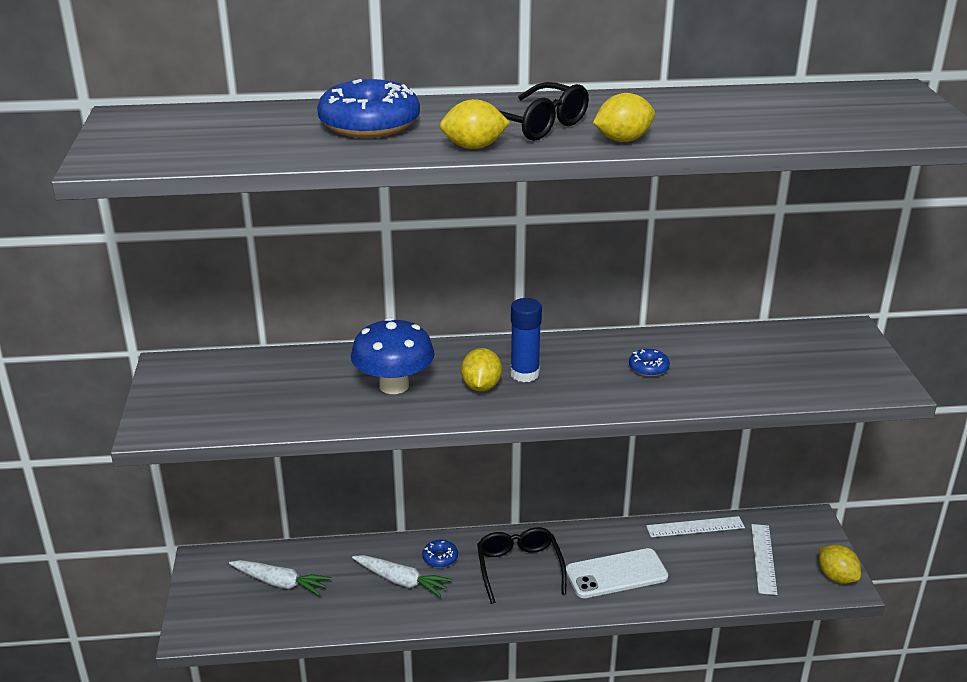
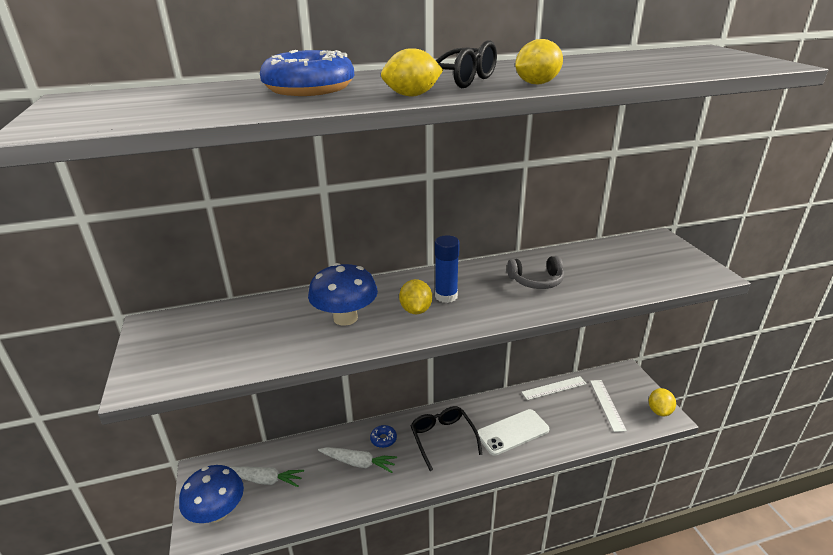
camera: 10 degrees left, 0 degrees up
blue donut [629,349,670,377] -> grey headphones [507,256,564,289]
yellow lemon [819,544,861,584] -> yellow lemon turned 60 degrees clockwise [649,388,676,416]
none -> blue mushroom [179,465,244,523]

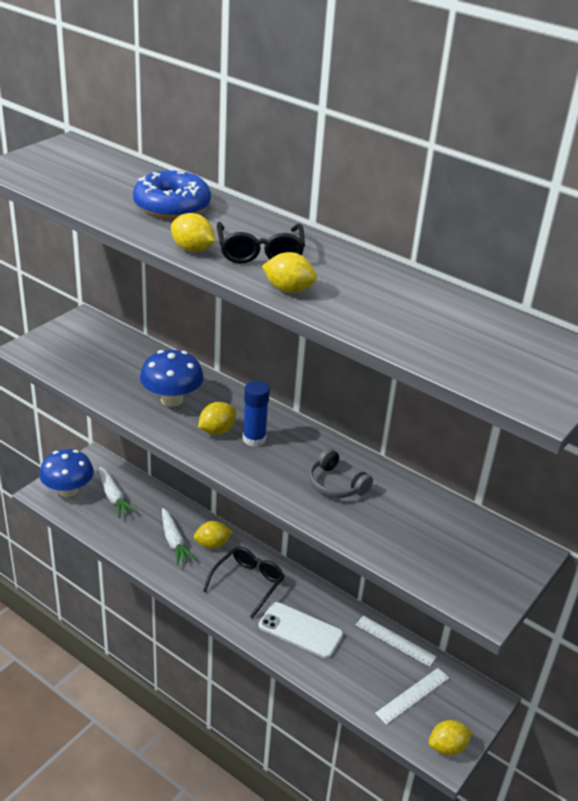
camera: 50 degrees right, 5 degrees up
blue donut [370,425,397,448] -> yellow lemon [194,521,233,549]

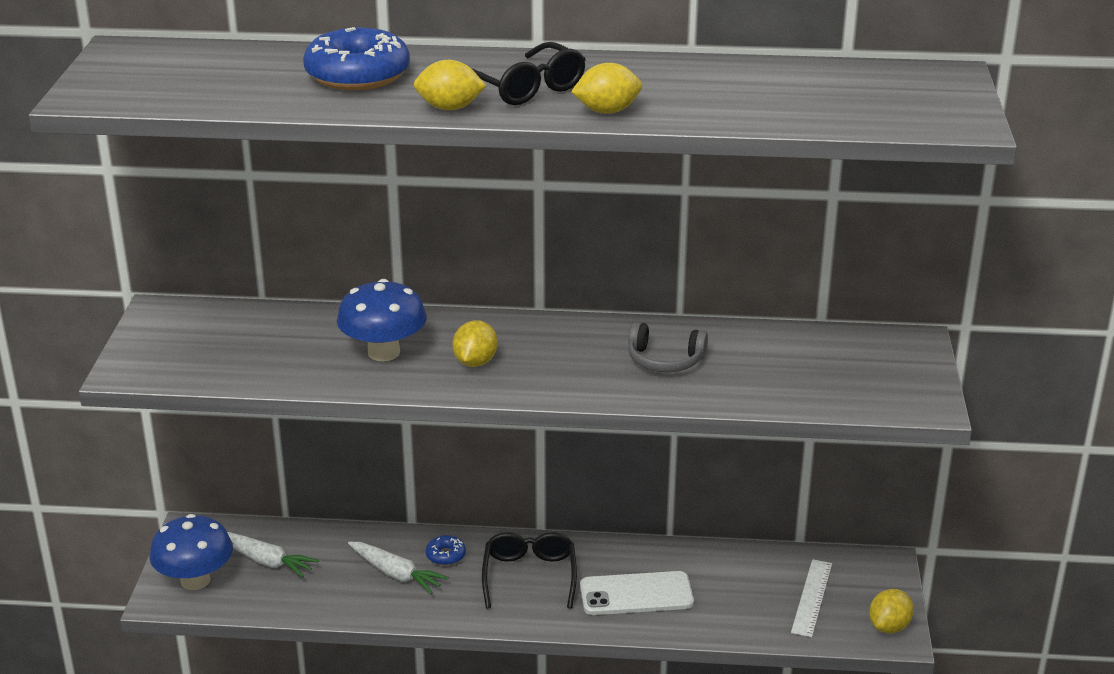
camera: 30 degrees left, 5 degrees down
yellow lemon [194,521,233,549] -> blue donut [426,535,466,566]
blue glue stick [243,381,270,447] -> none
white ruler [356,615,437,667] -> none

